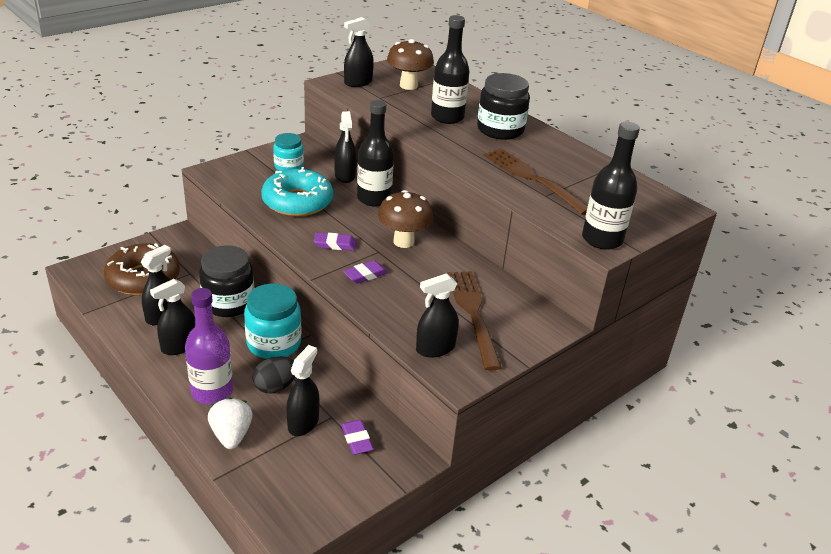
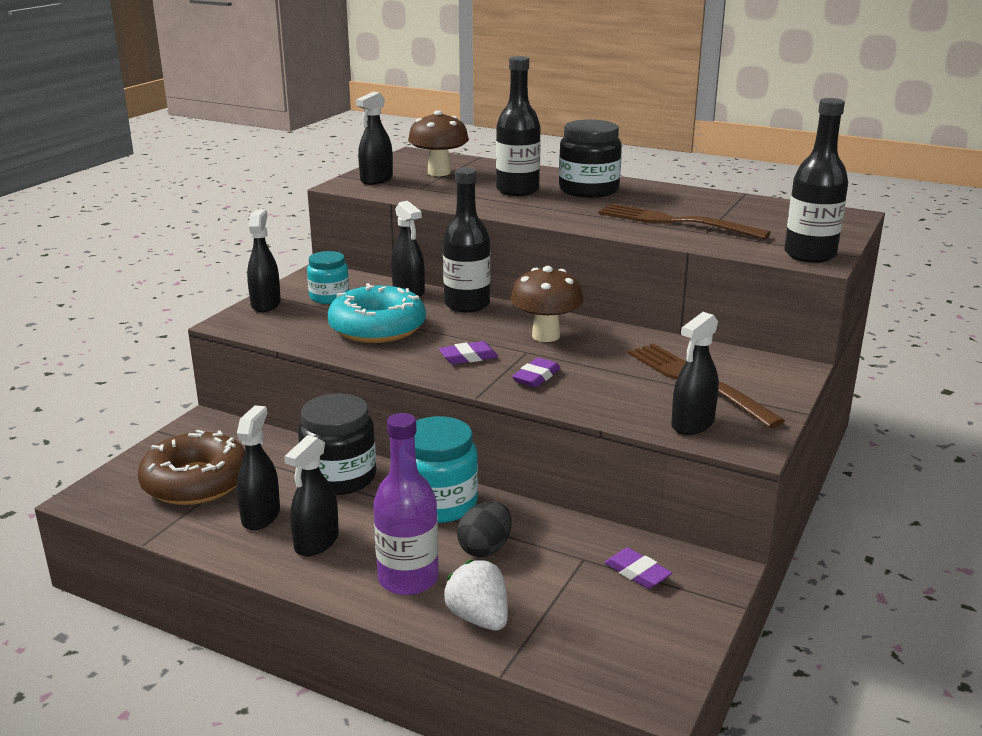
camera: 20 degrees left, 10 degrees down
black spray bottle [286,345,320,436] -> black spray bottle moved to [247,210,281,312]

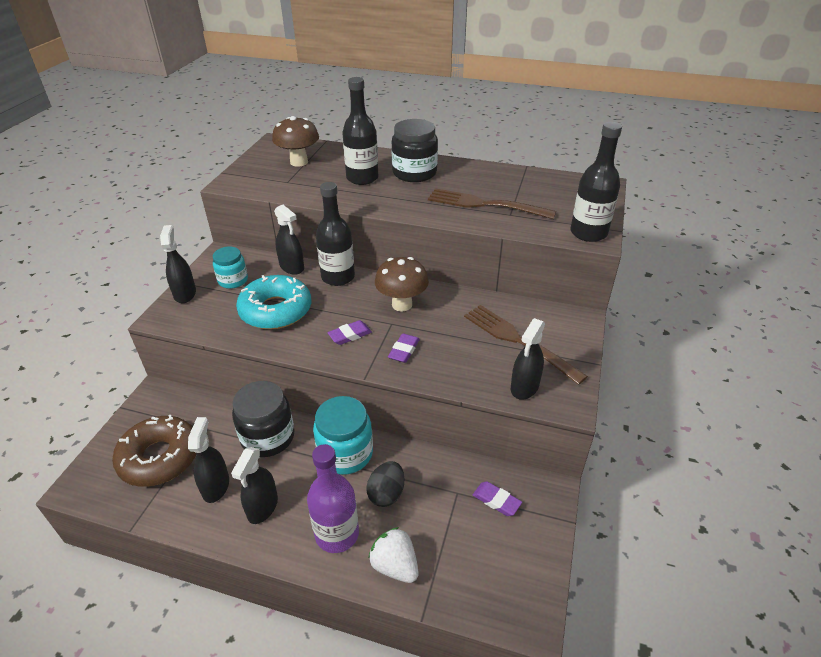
camera: 10 degrees left, 15 degrees up
black spray bottle [356,92,393,185] -> none

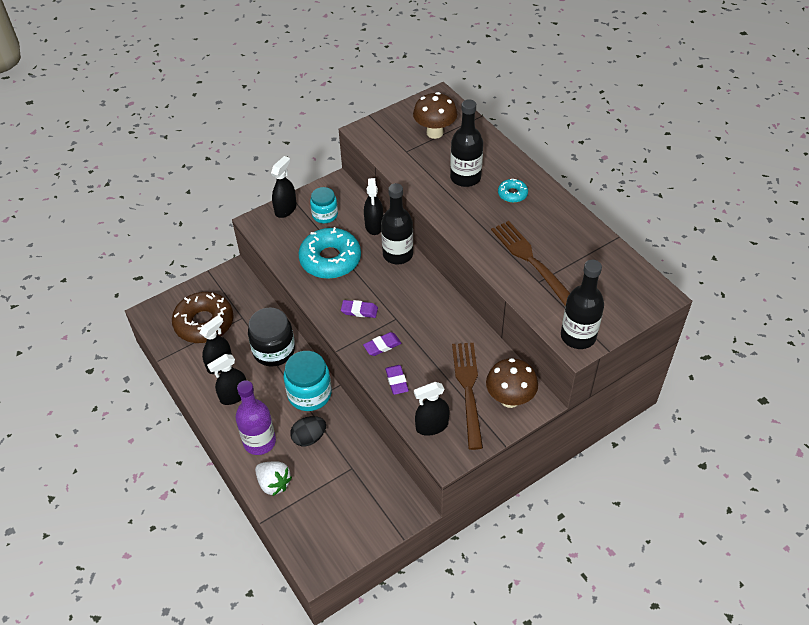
camera: 40 degrees right, 10 degrees up
white strawberry [368,527,419,583] -> white strawberry turned 135 degrees clockwise [255,461,292,496]
brown mushroom [375,257,429,311] -> brown mushroom moved to [486,358,538,408]
black jar [392,119,438,182] -> turquoise donut [498,179,528,203]
purple eraser [473,481,522,516] -> purple eraser moved to [385,365,409,395]

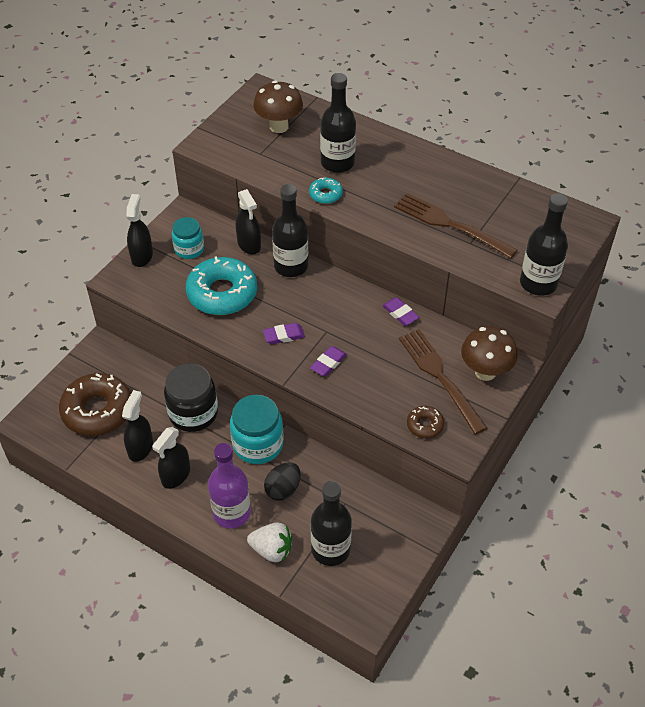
camera: 25 degrees left, 0 degrees up
purple eraser [385,365,409,395] -> purple eraser moved to [382,297,419,326]
black spray bottle [414,382,450,436] -> brown donut [407,406,444,438]
turquoise donut [498,179,528,203] -> turquoise donut moved to [309,178,343,204]
none -> black bottle [311,481,352,566]

